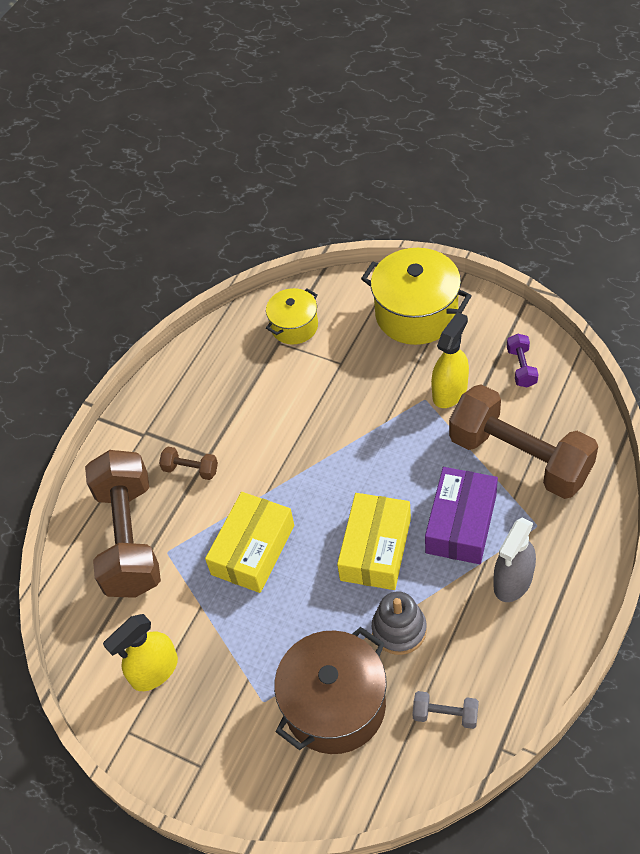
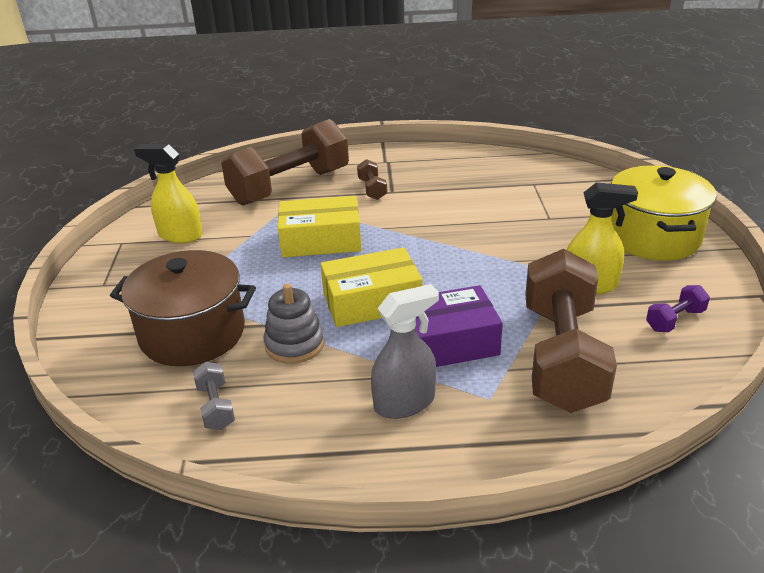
camera: 55 degrees right, 20 degrees down
yellow pot [266,288,318,345] -> none
grey spray bottle [494,518,536,602] -> grey spray bottle turned 150 degrees clockwise [371,284,439,419]

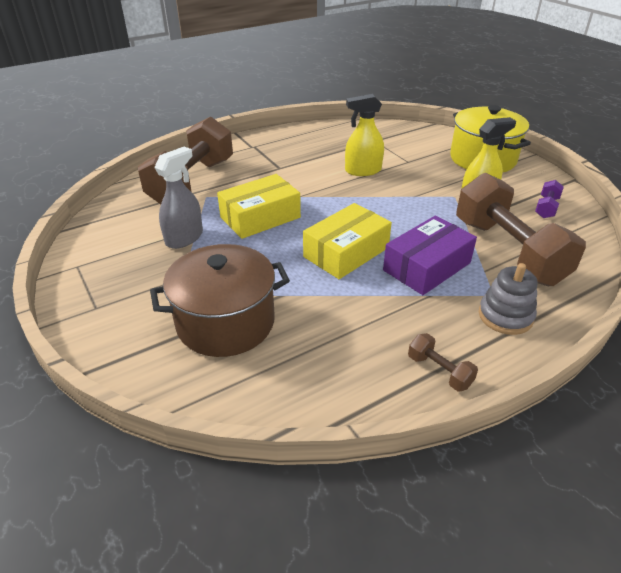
camera: 30 degrees left, 5 degrees up
yellow spray bottle [134,144,203,243] -> yellow spray bottle moved to [345,94,384,176]
grey dumbbell [193,362,235,430] -> none
grey stacking toy [263,283,325,364] -> grey stacking toy moved to [479,263,538,335]
brown dumbbell [357,159,387,200] -> brown dumbbell moved to [408,333,478,391]
grey spray bottle [371,284,439,419] -> grey spray bottle moved to [154,147,203,249]

